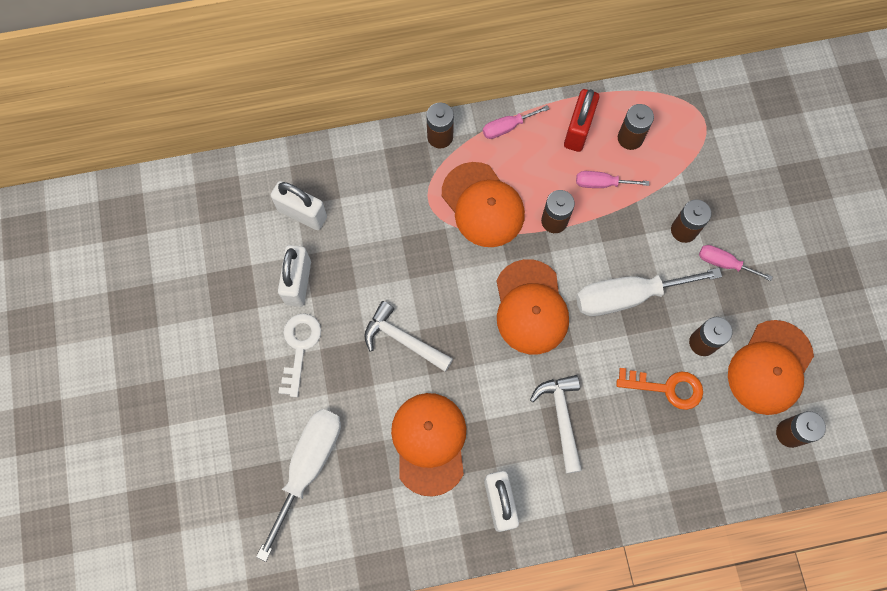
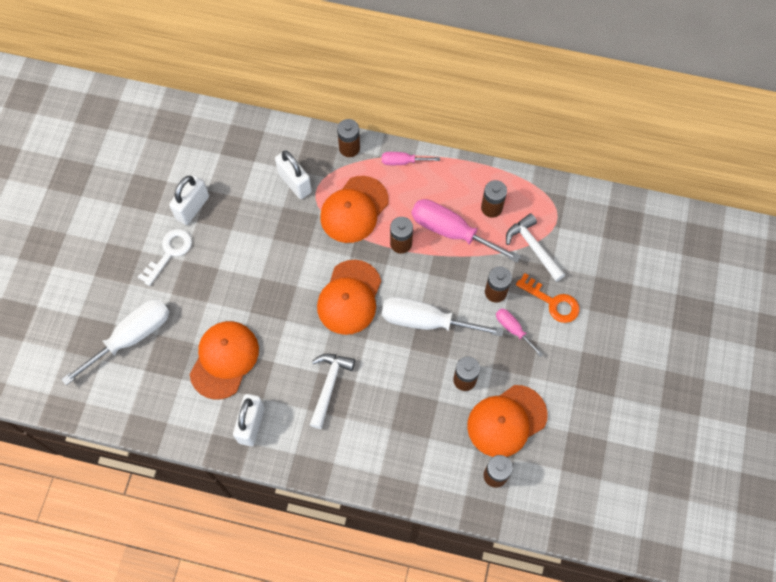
camera: 25 degrees right, 5 degrees down
white padlock [270,181,327,230] -> white padlock moved to [275,150,312,199]
white hammer [364,301,453,372] -> white hammer moved to [506,213,565,282]
orange cap [442,162,525,247] -> orange cap turned 45 degrees clockwise [320,176,389,243]
red padlock [564,89,599,152] -> none
pink screwdriver [576,171,649,188] -> pink screwdriver [412,199,521,263], size x1.95
orange key [616,368,703,410] -> orange key moved to [516,273,580,323]

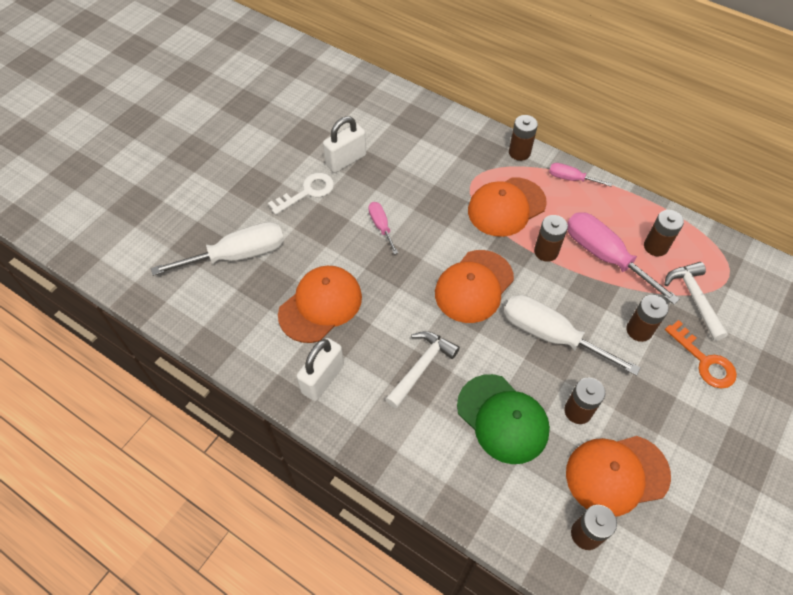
camera: 20 degrees right, 10 degrees down
white padlock [275,150,312,199] -> none
pink screwdriver [496,308,544,357] -> pink screwdriver moved to [368,202,398,254]
none -> green cap [457,374,550,464]

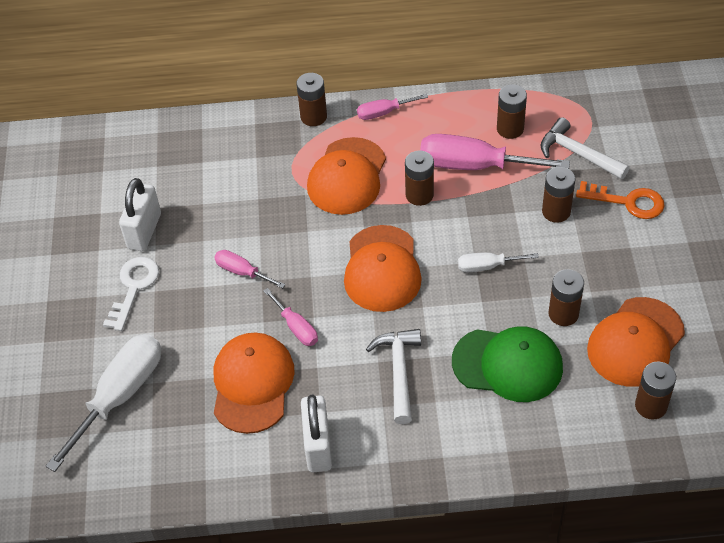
camera: 35 degrees left, 5 degrees down
white screwdriver [504,295,641,376] -> white screwdriver [458,252,539,272], size x0.51
none -> pink screwdriver [264,288,318,346]

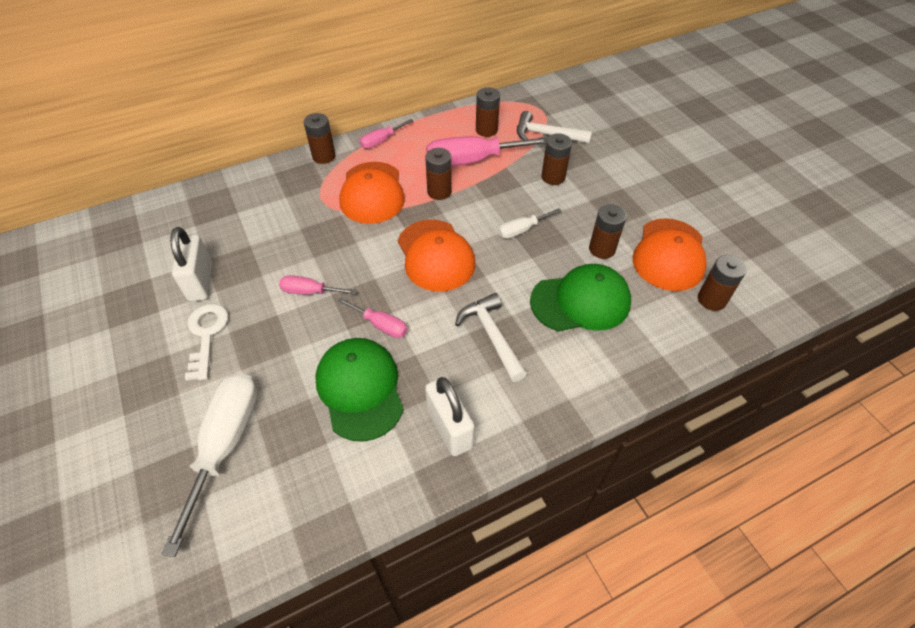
camera: 25 degrees left, 0 degrees up
orange cap [214,333,295,434] -> green cap [315,338,404,442]
orange key [576,181,665,219] -> none

